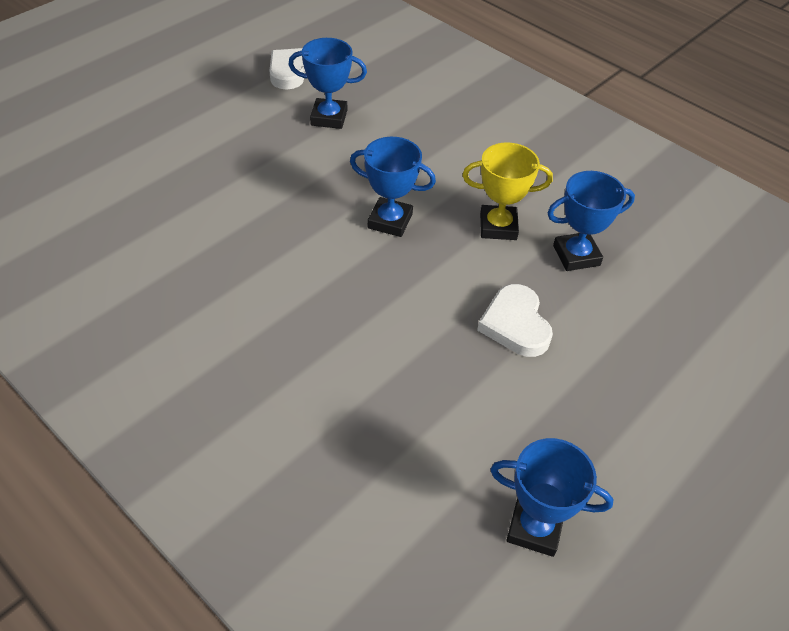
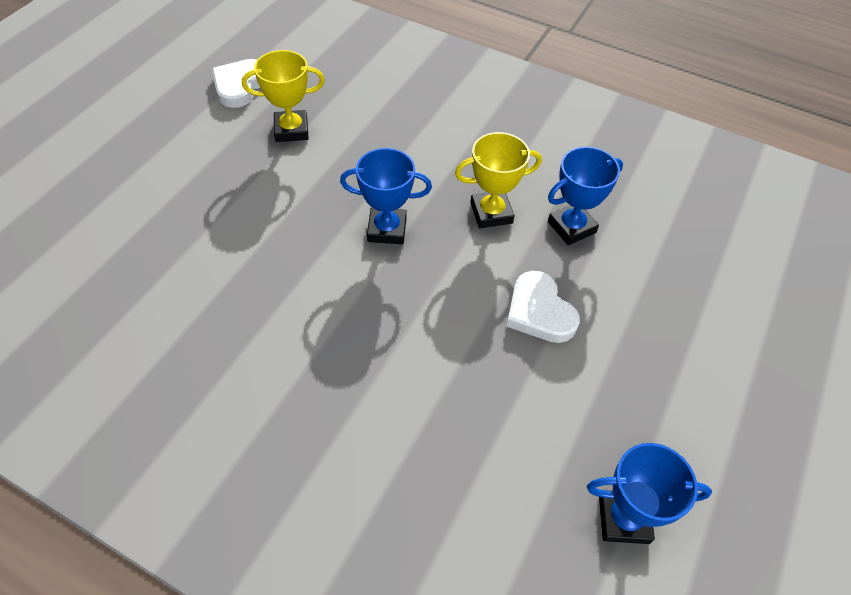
camera: 15 degrees left, 5 degrees up
blue trophy [288,38,367,129] -> yellow trophy [242,50,325,142]

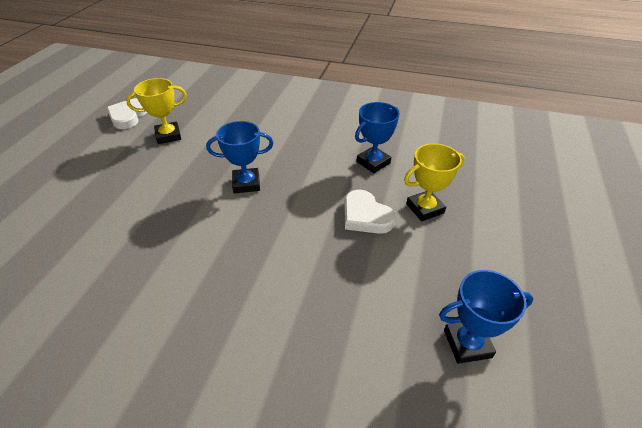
camera: 10 degrees left, 10 degrees down
yellow trophy [455,132,542,228] -> yellow trophy moved to [404,143,464,221]

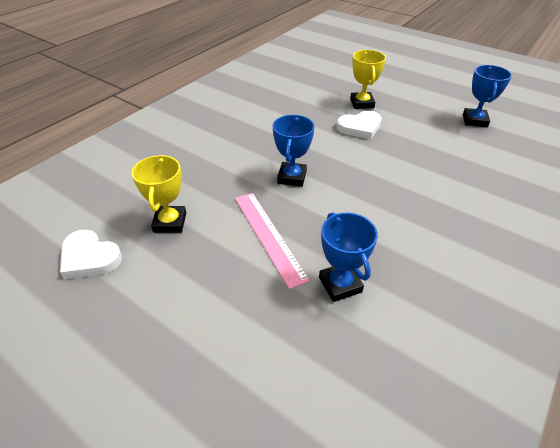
camera: 70 degrees left, 0 degrees up
blue trophy [355,102,400,173] -> blue trophy moved to [319,212,378,302]
none -> pink ruler [235,193,310,289]

